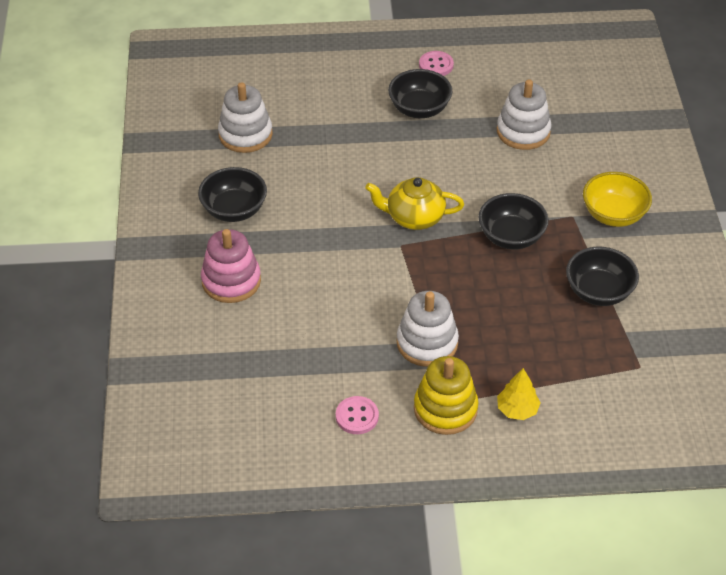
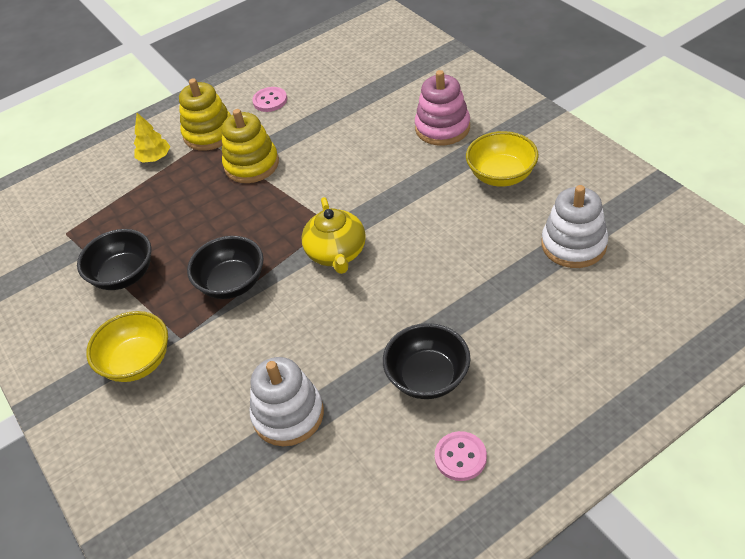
camera: 155 degrees right, 0 degrees up
black bowl [198,167,267,222] -> yellow bowl [466,131,539,187]
yellow teapot [365,177,464,230] -> yellow teapot turned 105 degrees clockwise [301,197,366,274]
white stacking toy [397,291,459,367] -> yellow stacking toy [222,109,279,183]

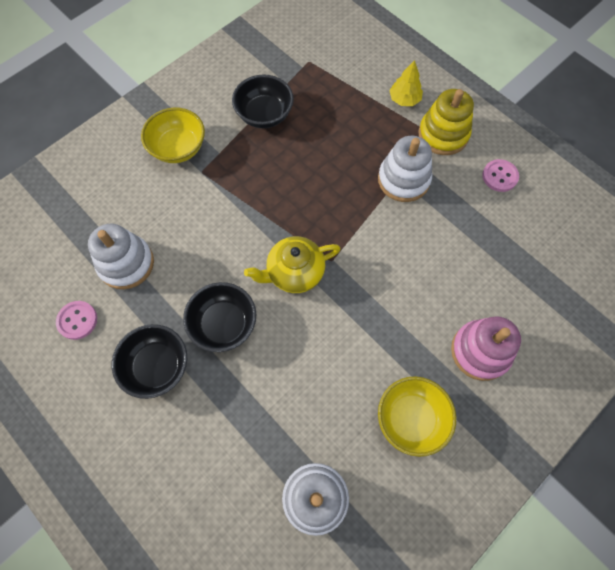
camera: 75 degrees right, 20 degrees up
black bowl [187,236,264,299] -> black bowl moved to [183,282,256,352]
yellow stacking toy [222,109,279,183] -> white stacking toy [378,136,432,202]
pink button [435,431,487,481] -> pink button moved to [56,301,97,340]

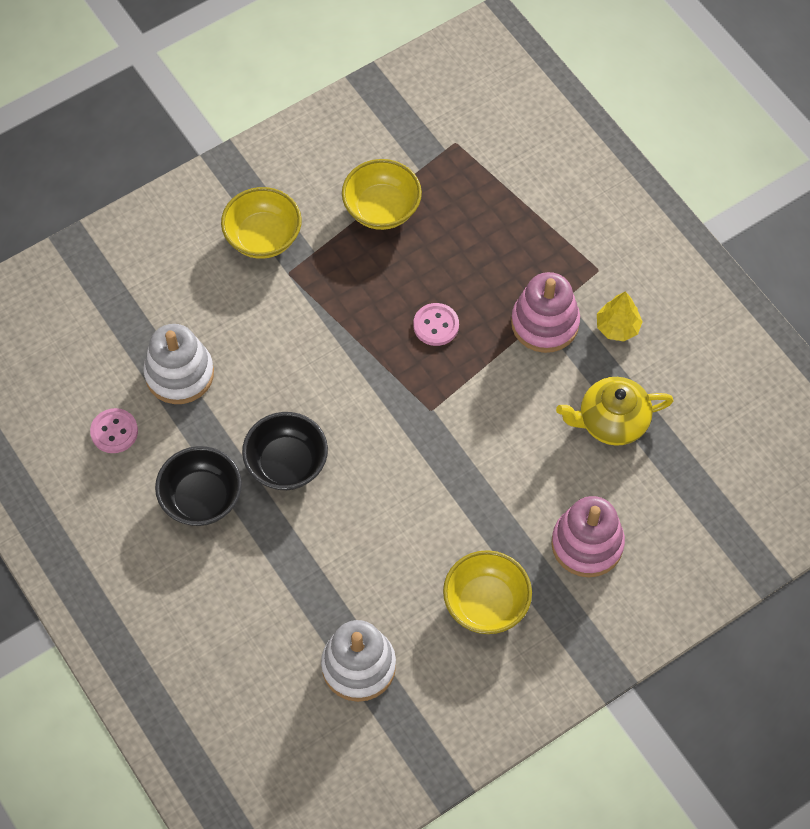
camera: 10 degrees right, 5 degrees down
black bowl [232,74,294,128] -> yellow bowl [342,159,422,230]
yellow teapot [244,236,341,293] -> yellow teapot moved to [556,377,674,446]
white stacking toy [378,136,432,202] -> pink stacking toy [511,272,580,353]
yellow tree [389,60,423,106] -> yellow tree moved to [597,291,643,341]
yellow stacking toy [418,89,474,155] -> none
pink button [482,159,519,192] -> pink button moved to [413,303,459,346]

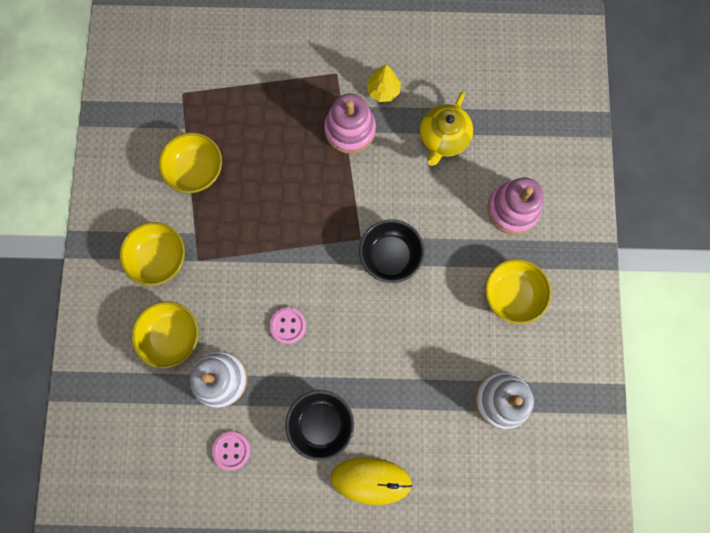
camera: 55 degrees left, 15 degrees up
black bowl [242,412,328,490] -> black bowl moved to [359,219,424,283]
pink button [413,303,459,346] -> pink button moved to [270,307,306,344]
none -> yellow bowl [131,301,199,368]
none -> yellow mouse [331,457,412,505]

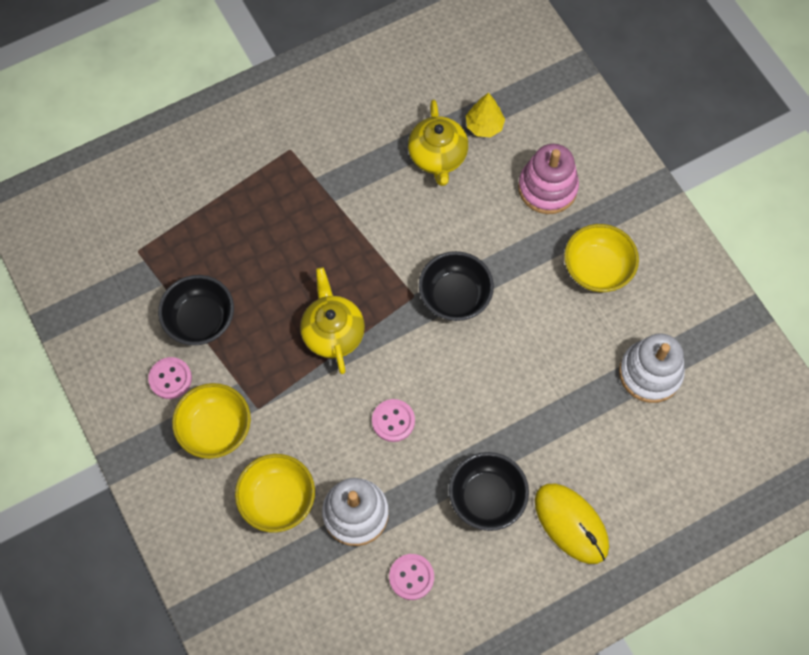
camera: 30 degrees left, 10 degrees down
yellow bowl [158,132,222,193] -> black bowl [158,275,234,345]
pink stacking toy [324,94,376,154] -> none
yellow mouse [331,457,412,505] -> yellow mouse turned 75 degrees clockwise [535,484,609,564]
yellow tree [367,65,401,102] -> yellow tree moved to [466,93,505,137]
none -> pink button [148,357,192,399]
none -> yellow teapot [300,267,365,374]

